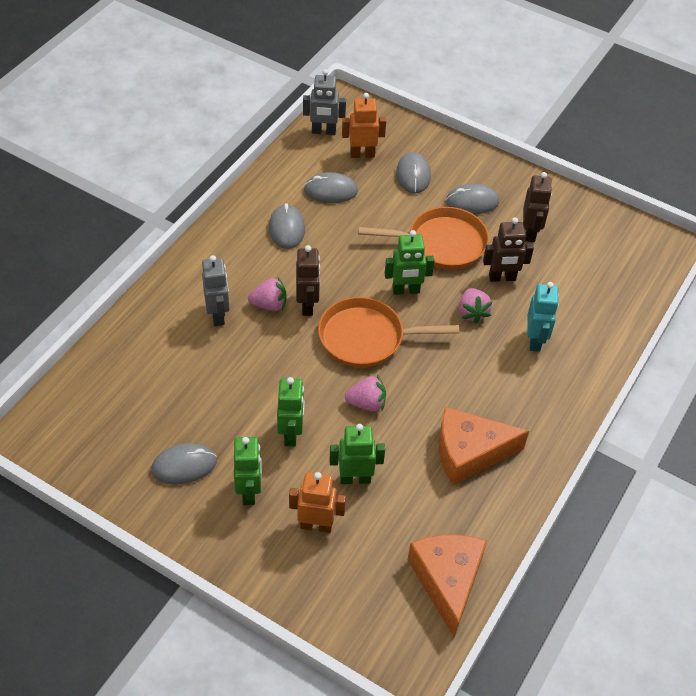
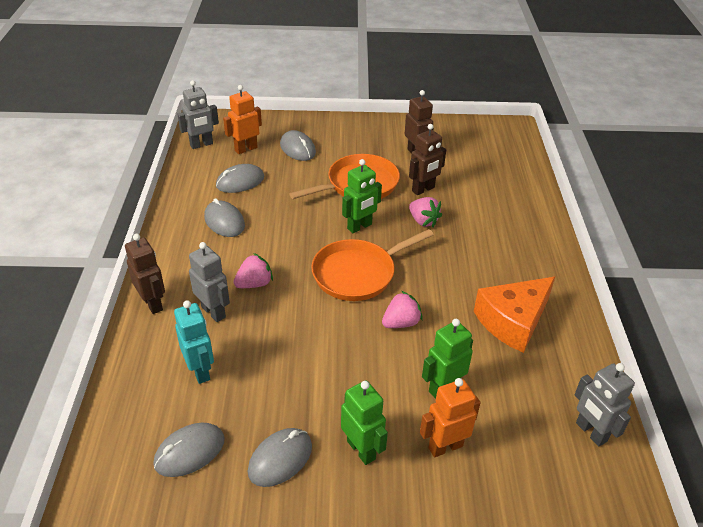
camera: 30 degrees left, 10 degrees down
green robot [277,377,305,447] -> none
brown robot [296,245,320,316] -> brown robot moved to [125,234,165,314]
orange cheese [408,534,487,638] -> grey robot [574,363,635,447]
grey mouse [446,184,499,215] -> grey mouse moved to [153,423,225,477]
turquoise robot [527,282,559,352] -> turquoise robot moved to [174,300,214,384]

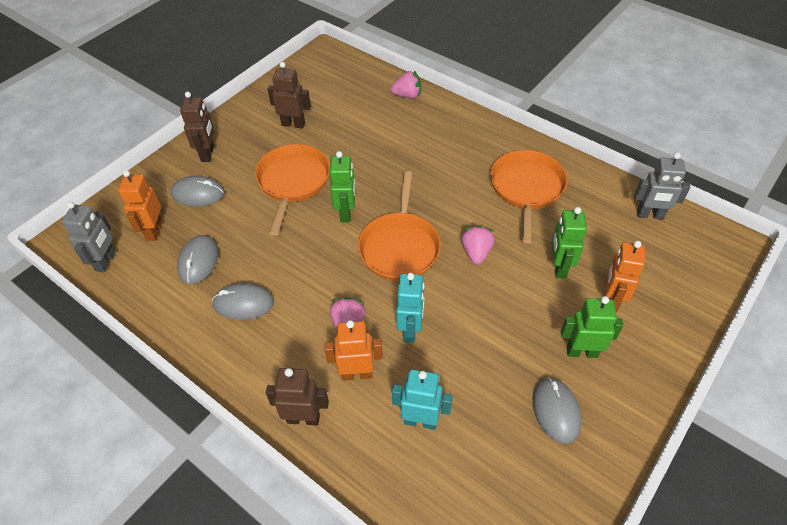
camera: 50 degrees left, 10 degrees up
grey mouse [153,423,225,477] -> none
grey robot [189,242,230,322] -> orange robot [324,320,383,381]
brown robot [409,124,446,195] -> brown robot moved to [180,92,215,162]
pink strawberry [409,197,442,227] -> pink strawberry moved to [390,71,421,99]
orange cheese [474,277,555,353] -> orange pan [490,150,568,244]
none -> turquoise robot [396,273,425,343]

